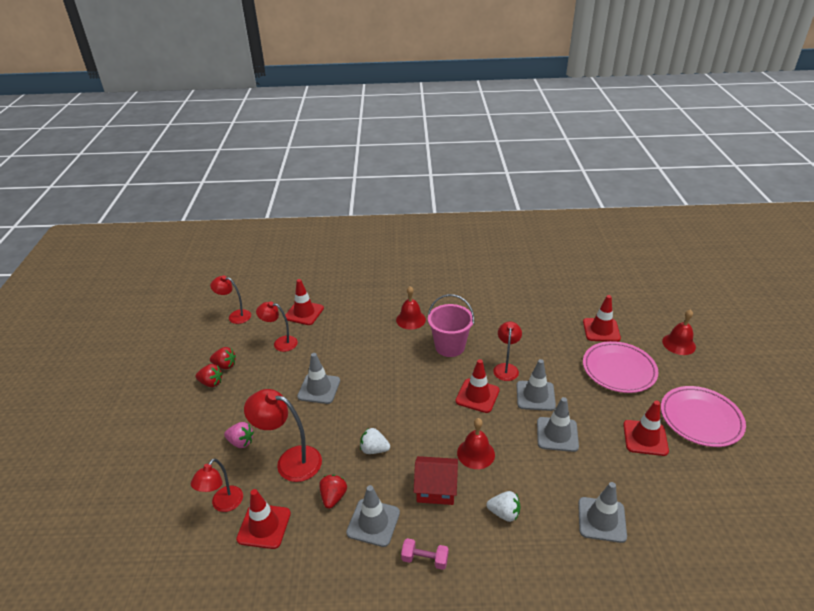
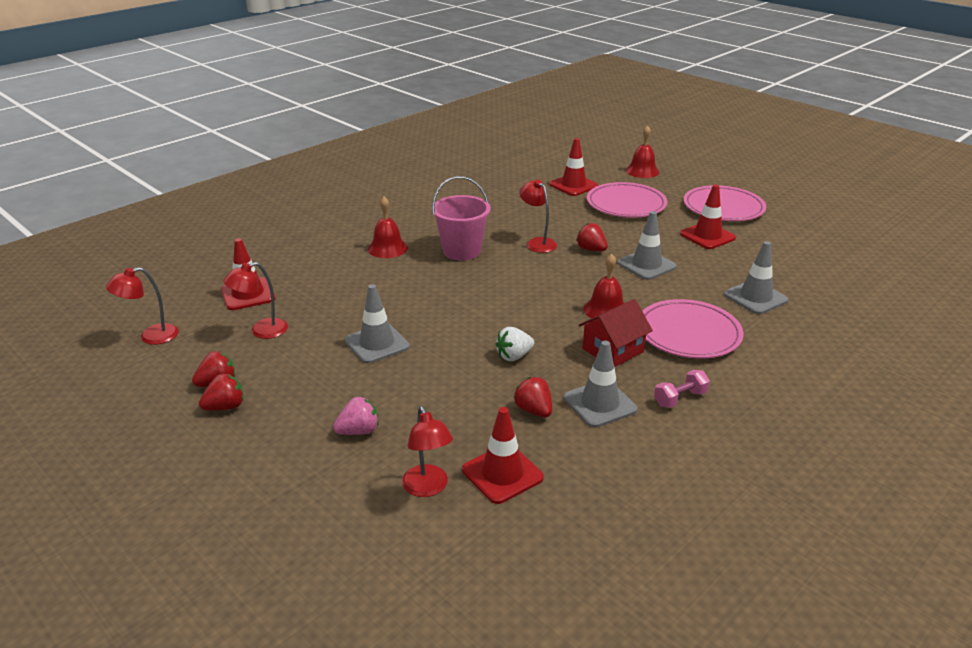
camera: 45 degrees left, 5 degrees down
red lamp [244,389,322,482] -> none
red traffic cone [455,359,500,413] -> none
white strawberry [486,491,520,522] -> pink plate [642,299,744,359]
grey traffic cone [517,359,556,411] -> red strawberry [576,223,608,251]

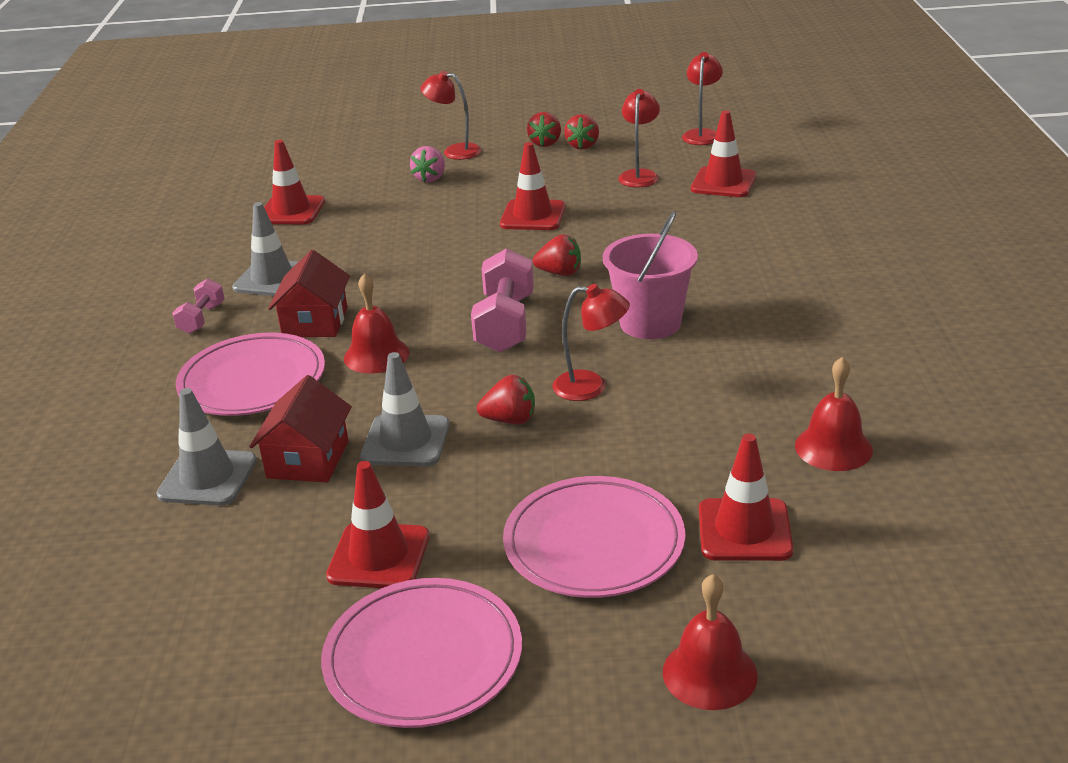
camera: 135 degrees right, 0 degrees up
grey traffic cone [345,284,410,364] -> red traffic cone [500,142,566,230]
red bell [368,197,408,258] -> red bell moved to [795,357,873,471]
red lamp [402,406,453,497] -> red lamp moved to [421,71,482,160]
white strawberry [495,327,534,361] -> none
red strawberry [514,377,552,417] -> red strawberry moved to [533,234,581,276]
none -> red house [249,375,352,482]
none -> pink dumbbell [471,248,534,353]

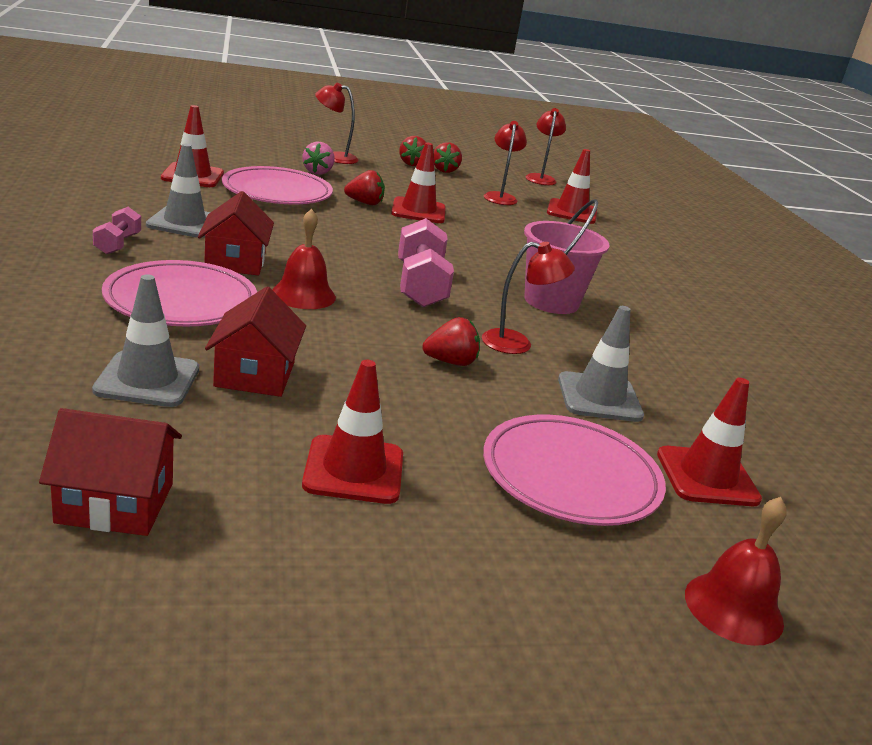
camera: 15 degrees left, 5 degrees down
pink plate [321,578,522,728] -> pink plate moved to [222,166,333,204]
grey traffic cone [360,352,449,466] -> grey traffic cone moved to [558,306,644,422]
red strawberry [533,234,581,276] -> red strawberry moved to [344,170,385,205]
red bell [795,357,873,471] -> none
none -> red house [39,408,182,536]

